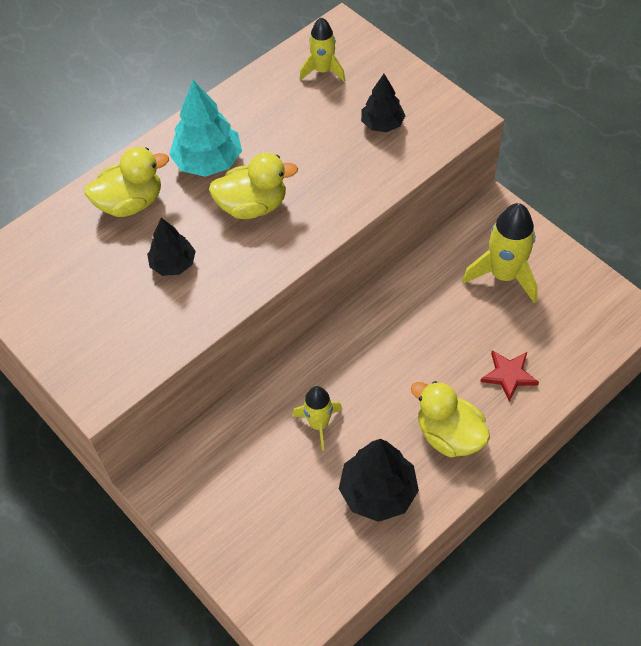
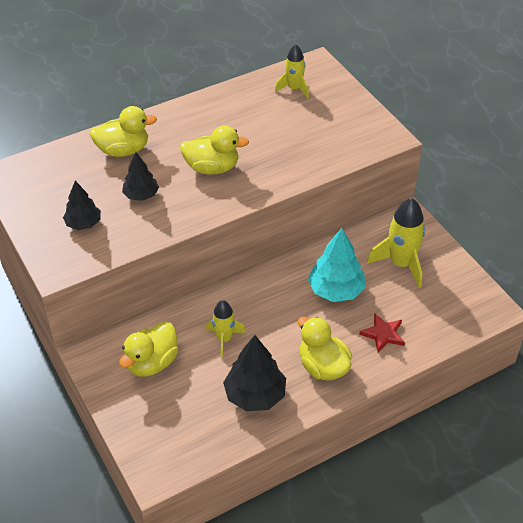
camera: 10 degrees right, 10 degrees down
turquoise tree [169,80,242,177] -> turquoise tree moved to [308,228,365,302]
black tree [361,74,406,132] -> black tree moved to [63,181,101,230]
none -> yellow duck [119,322,178,377]

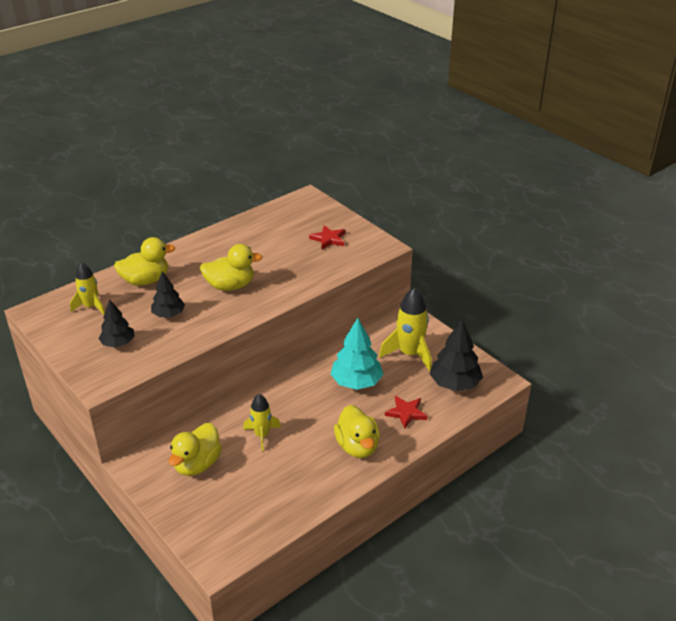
camera: 10 degrees left, 10 degrees down
black tree [223,335,286,411] -> black tree moved to [430,319,483,391]
yellow rocket [275,44,309,98] -> yellow rocket moved to [70,262,105,314]
yellow duck [298,316,352,381] -> yellow duck turned 150 degrees counterclockwise [334,405,380,458]
none -> red star [309,225,345,249]

